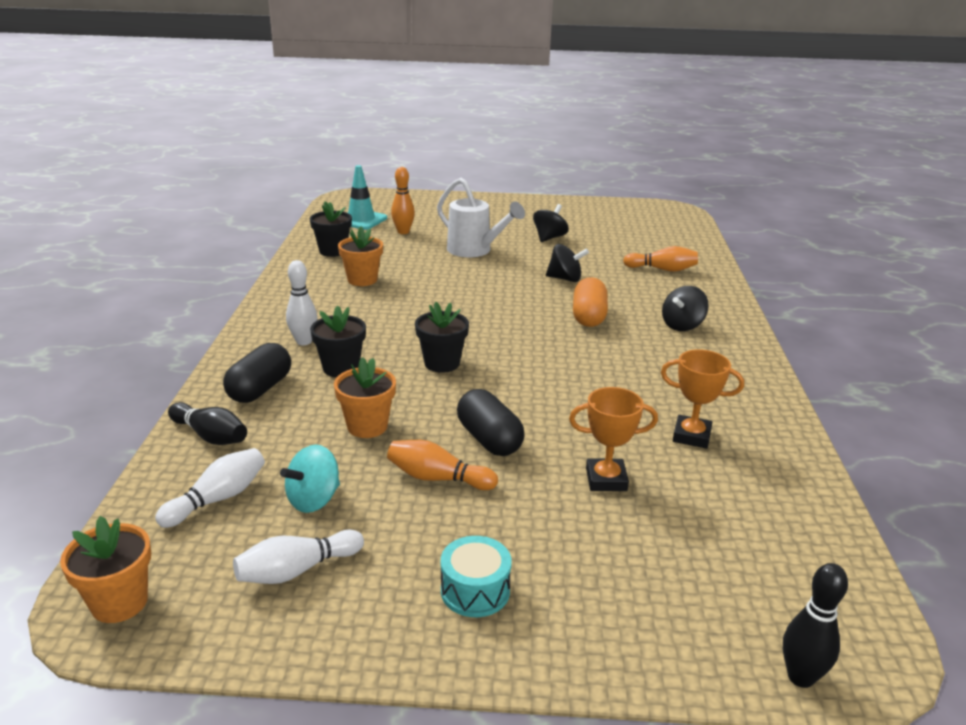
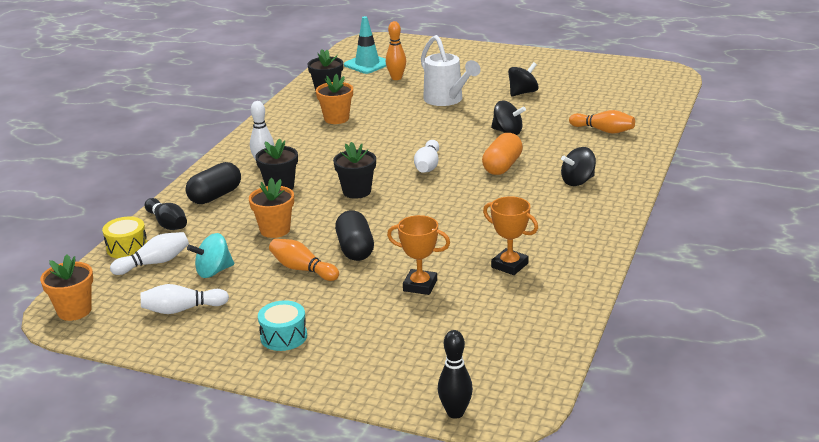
camera: 20 degrees right, 0 degrees up
none -> yellow drum [102,217,147,258]
none -> white bowling pin [414,140,439,173]

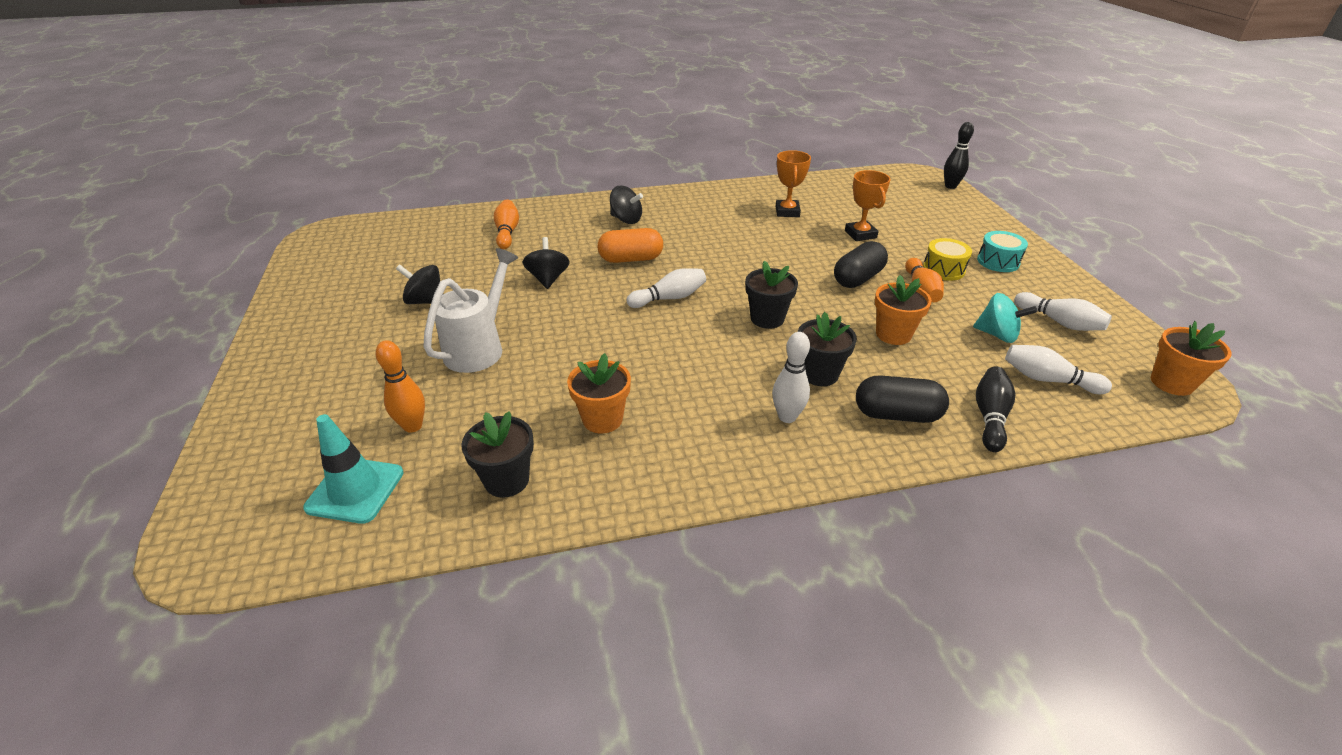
camera: 125 degrees left, 10 degrees up
yellow drum [102,217,147,258] -> yellow drum moved to [923,238,972,281]

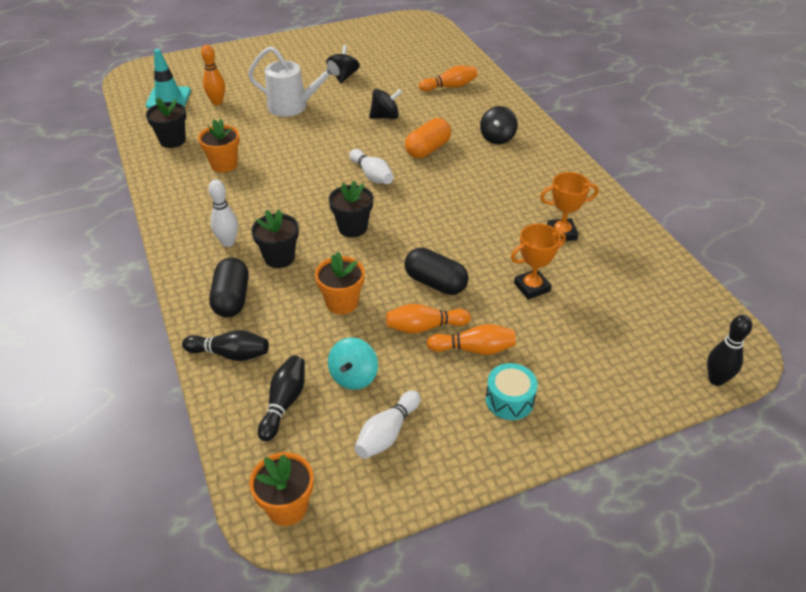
camera: 80 degrees right, 5 degrees up
orange capsule [597,228,663,263] -> orange capsule turned 60 degrees clockwise [405,118,451,158]
yellow drum [923,238,972,281] -> orange bowling pin [426,324,516,355]
white bowling pin [1005,345,1112,394] -> black bowling pin [258,356,305,442]

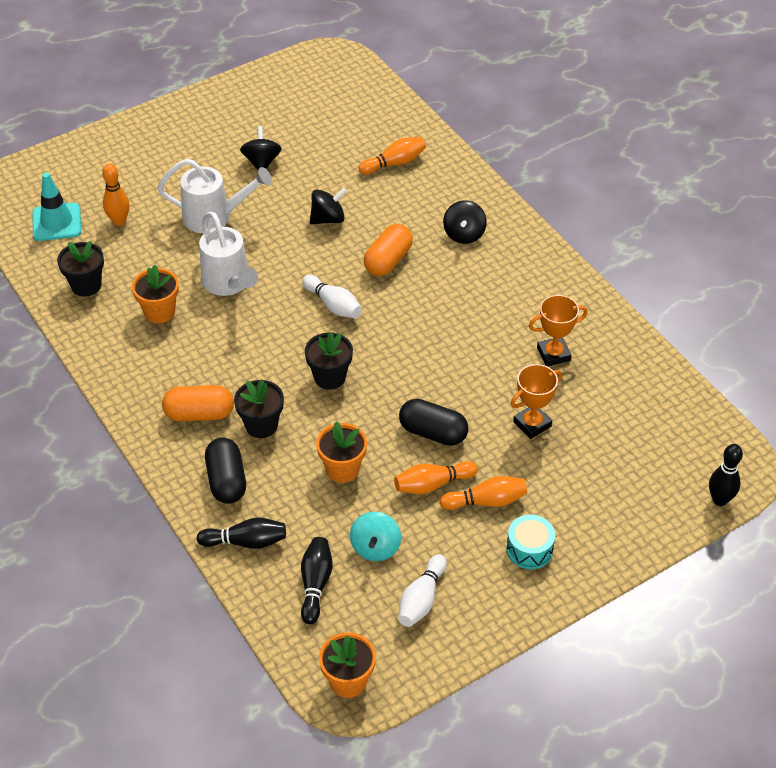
camera: 10 degrees left, 5 degrees up
white bowling pin [208,179,238,247] -> orange capsule [162,385,234,421]
none -> white watering can [199,211,258,296]

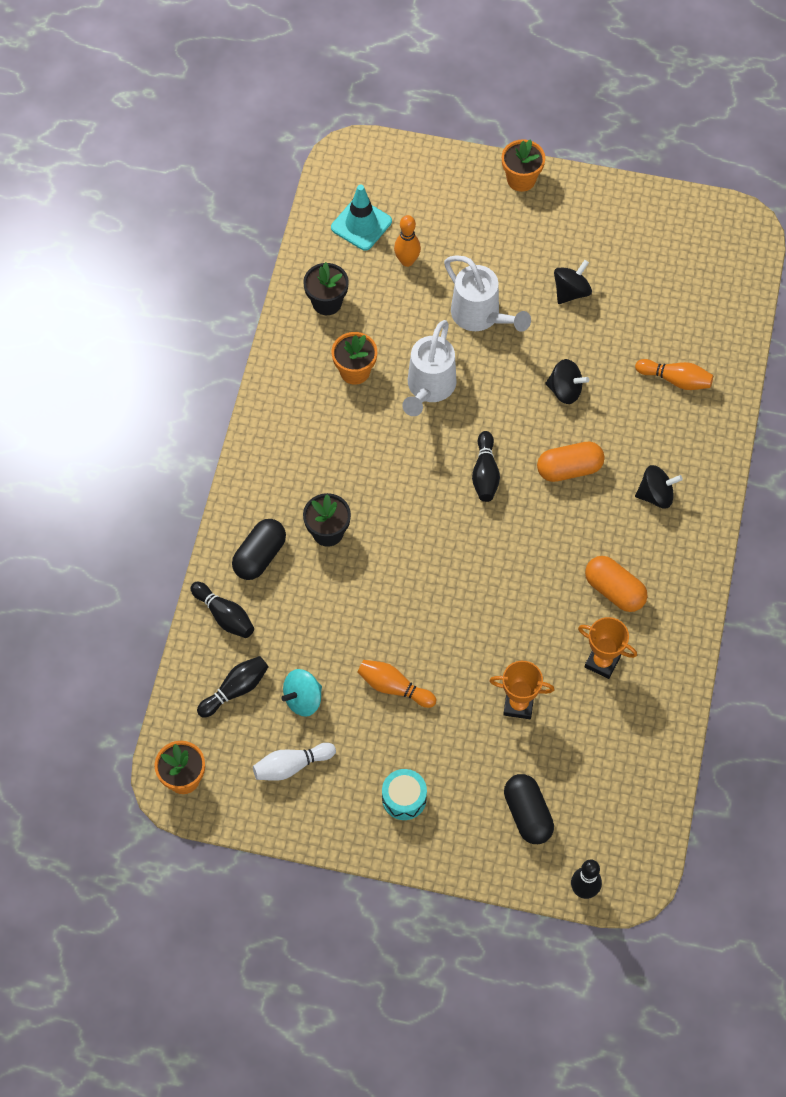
camera: 45 degrees right, 15 degrees up
orange capsule [162,385,234,421] -> orange capsule moved to [585,556,648,612]
white bowling pin [302,275,362,318] -> black bowling pin [472,431,500,502]
black flower pot [305,332,353,390] -> none
orange flower pot [316,421,367,483] -> orange flower pot moved to [502,139,545,192]
black capsule [399,399,468,446] -> black capsule moved to [504,774,554,844]
orange bowling pin [440,476,527,510] -> none
black spinning top [443,200,487,244] -> black spinning top turned 150 degrees counterclockwise [635,465,683,508]

